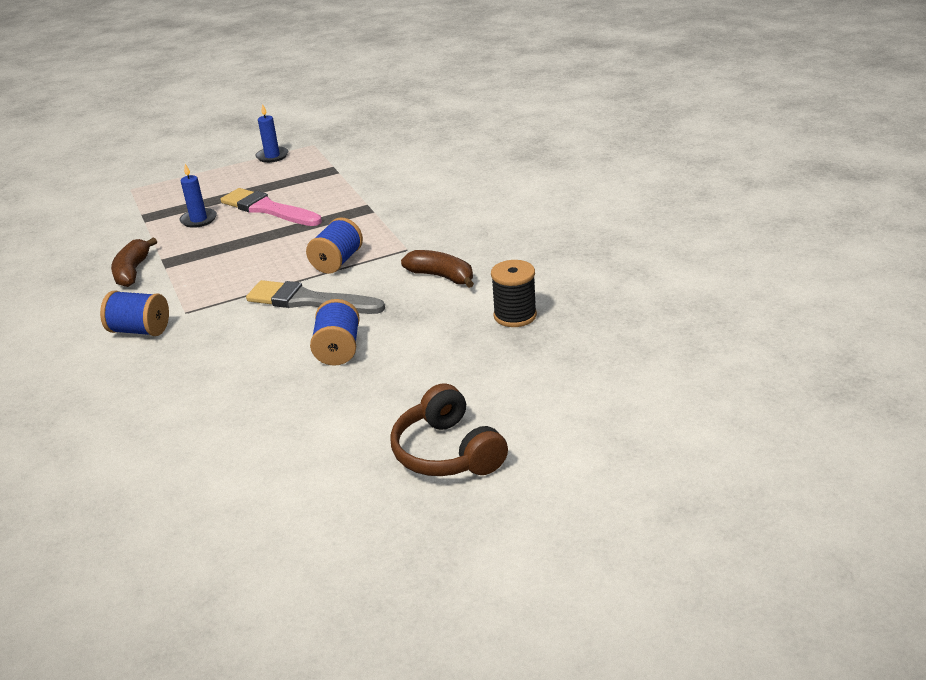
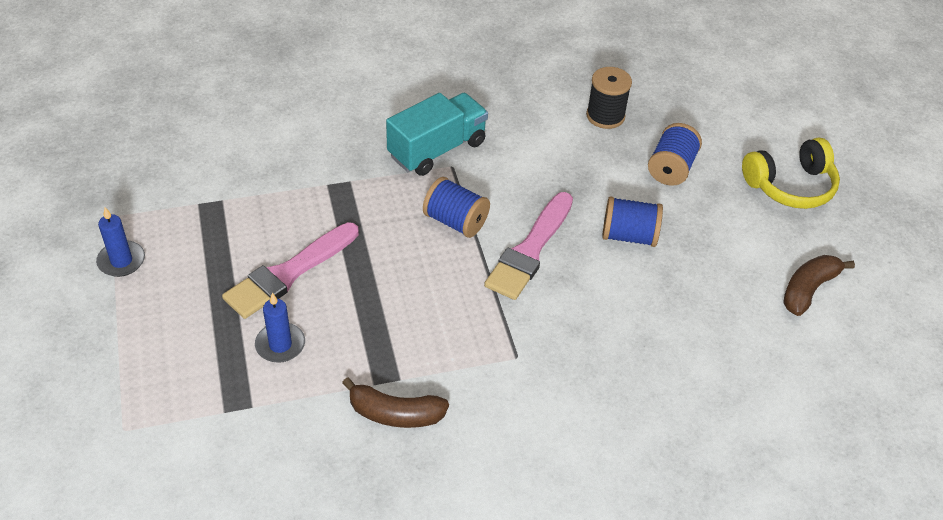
camera: 85 degrees left, 15 degrees up
blue spool [100,291,169,336] -> blue spool moved to [648,123,702,186]
grey brush [246,280,385,314] -> pink brush [484,192,573,300]
brown headphones [390,384,508,476] -> yellow headphones [742,137,840,209]
brown banana [401,250,474,288] -> brown banana moved to [783,255,855,316]
none -> turquoise truck [386,93,488,176]

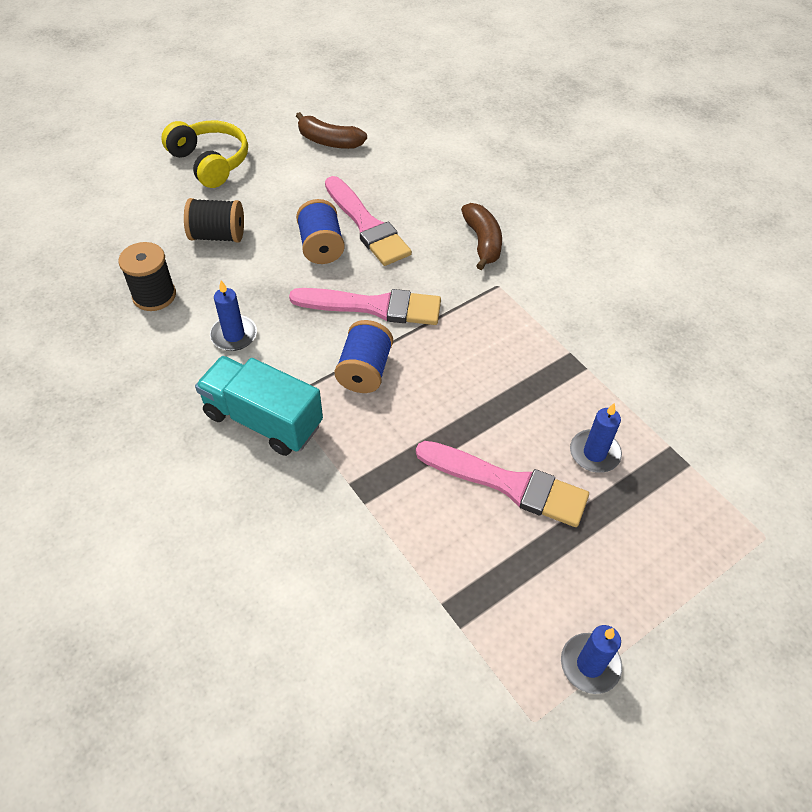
camera: 110 degrees left, 5 degrees up
brown banana [342,377,449,428] -> brown banana moved to [461,203,502,270]
blue spool [648,123,702,186] -> black spool [184,198,244,243]
none -> blue candle [210,280,257,351]
none -> pink brush [325,176,412,266]

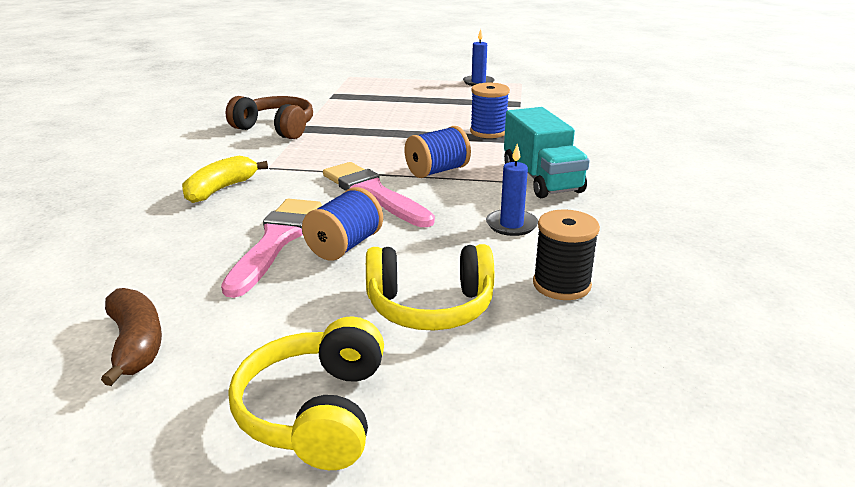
camera: 135 degrees left, 25 degrees down
black spool [184,198,244,243] -> yellow headphones [366,244,494,330]
pink brush [416,441,589,527] -> none
brown banana [461,203,502,270] -> yellow banana [182,156,268,203]
blue candle [570,403,622,473] -> none
none -> brown headphones [226,96,313,139]
none -> blue spool [470,83,510,138]

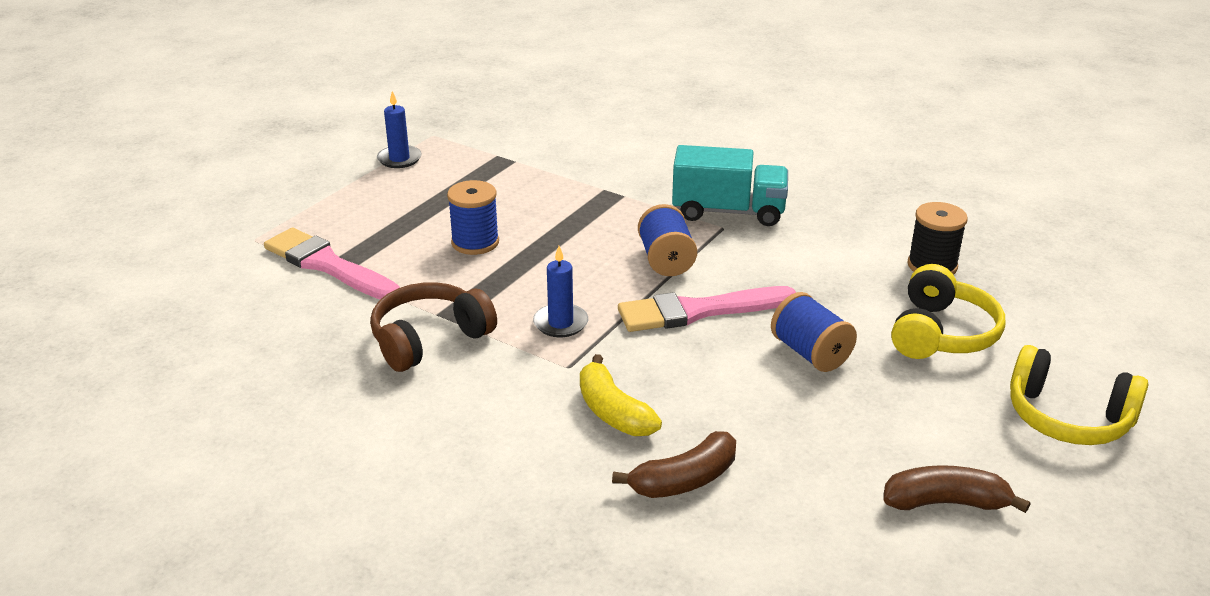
camera: 65 degrees left, 5 degrees up
pink brush [221,199,322,298] -> pink brush moved to [264,228,400,299]
blue spool [470,83,510,138] -> blue spool moved to [447,180,499,255]
blue candle [486,144,538,236] -> blue candle moved to [533,246,588,337]
none -> brown banana [612,431,736,498]

